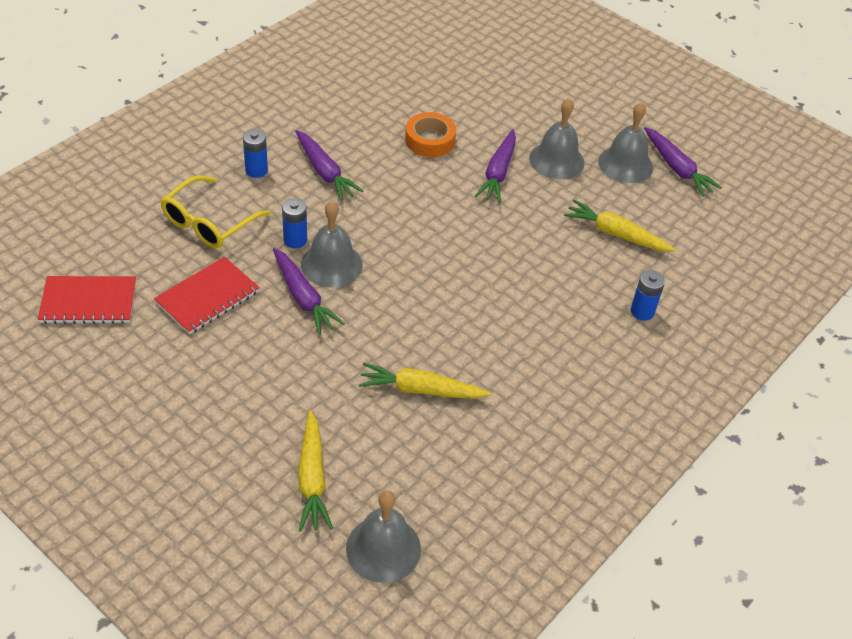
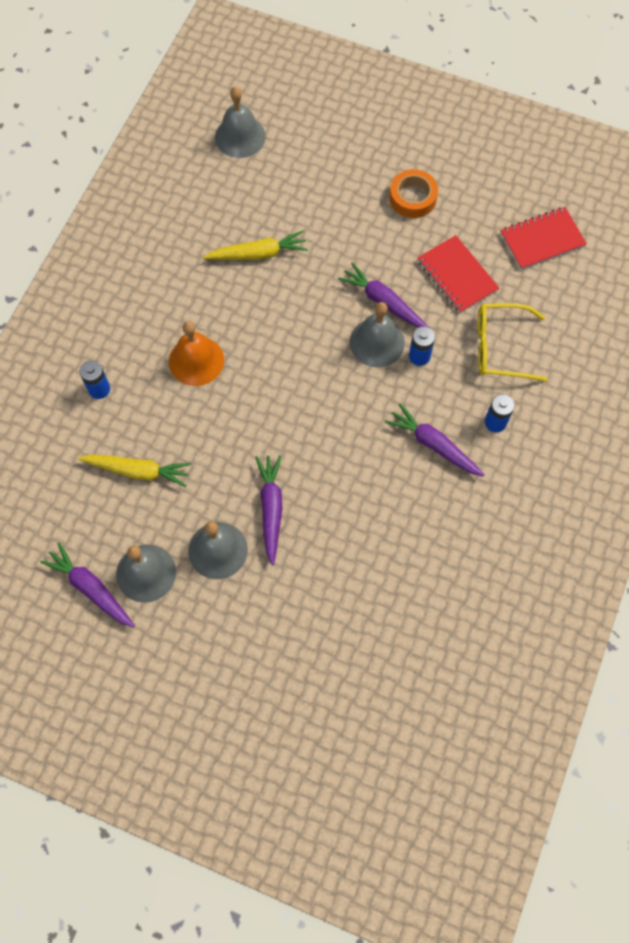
camera: 165 degrees right, 20 degrees up
red notebook [154,257,260,335] -> red notebook turned 60 degrees counterclockwise [417,235,499,313]
yellow glasses [161,175,271,249] -> yellow glasses turned 105 degrees counterclockwise [478,303,548,381]
yellow carrot [298,410,333,532] -> none
orange tape [405,112,456,157] -> orange tape moved to [389,169,438,218]
none -> orange bell [169,321,224,386]

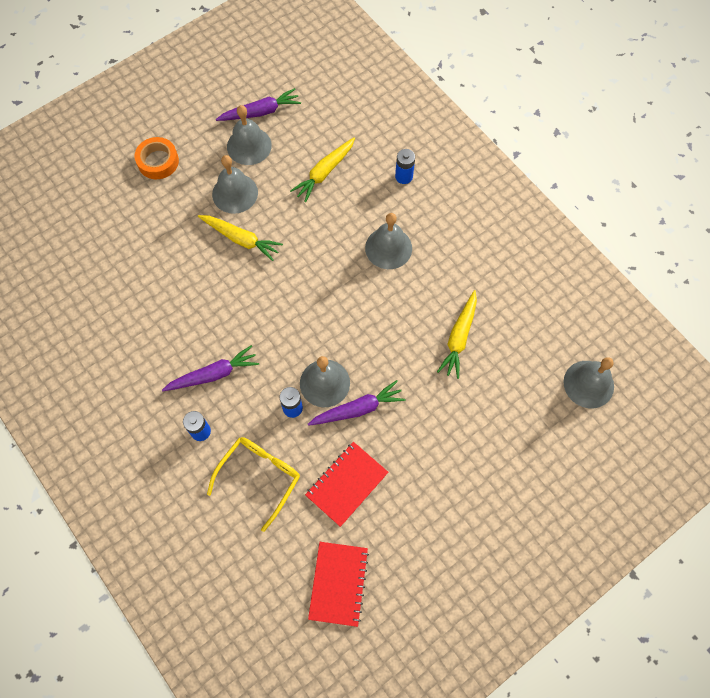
camera: 120 degrees right, 0 degrees up
orange bell [169,321,224,386] -> grey bell [365,213,412,269]
purple carrot [255,455,283,565] -> yellow carrot [198,215,283,261]
orange tape [389,169,438,218] -> orange tape moved to [134,137,179,179]
red notebook [417,235,499,313] -> red notebook turned 45 degrees counterclockwise [305,442,388,527]

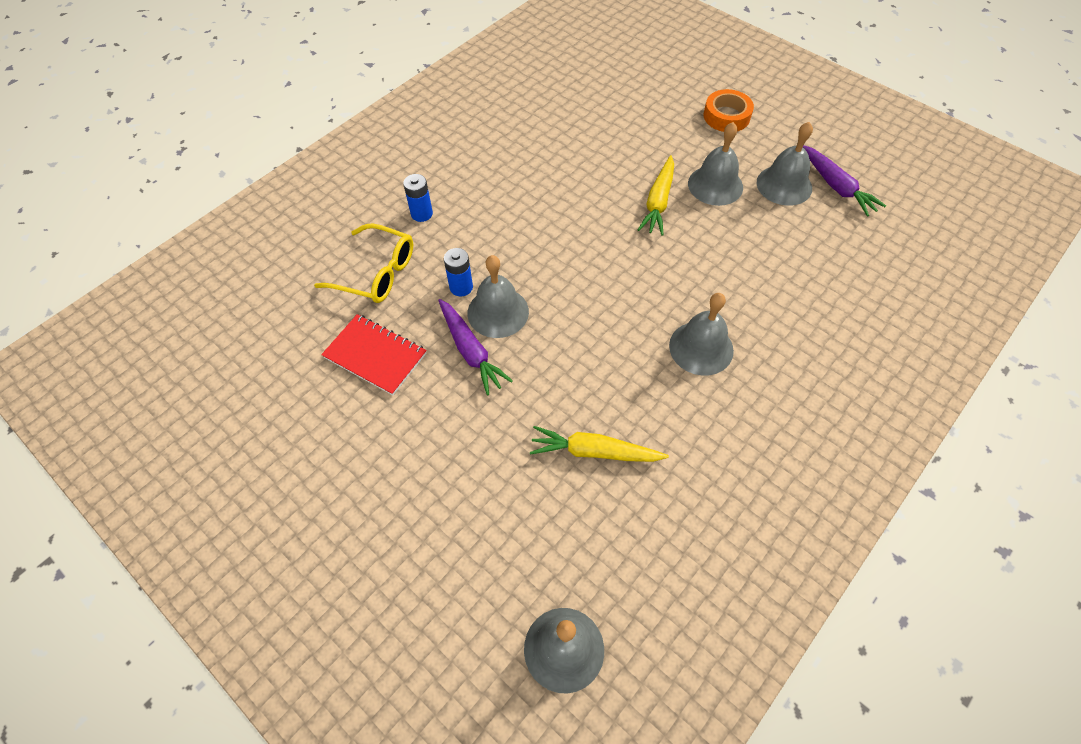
camera: 80 degrees right, 10 degrees down
purple carrot [162,345,259,391] -> none
yellow carrot [290,137,355,202] -> none
red notebook [308,542,369,627] -> none
blue battery [395,149,415,184] -> none

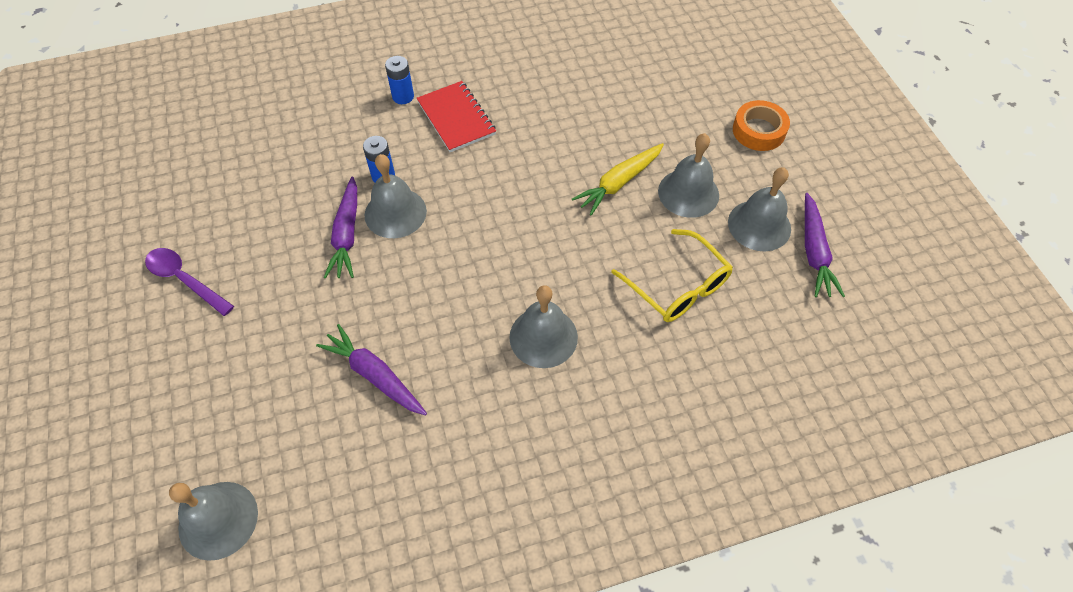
camera: 30 degrees right, 0 degrees up
yellow glasses [314,223,413,303] -> yellow glasses moved to [611,229,733,322]
red notebook [321,314,427,395] -> red notebook moved to [417,81,496,152]
yellow carrot [530,426,669,462] -> purple carrot [316,324,427,415]
none -> purple spoon [145,248,234,316]

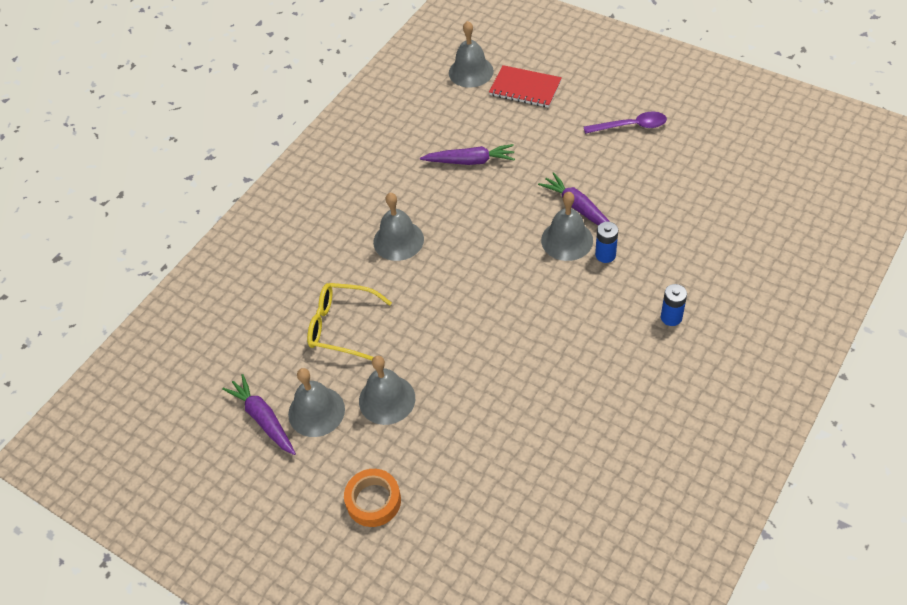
camera: 145 degrees right, 5 degrees down
red notebook [417,81,496,152] -> red notebook moved to [489,65,562,108]
yellow carrot [572,143,664,215] -> none

